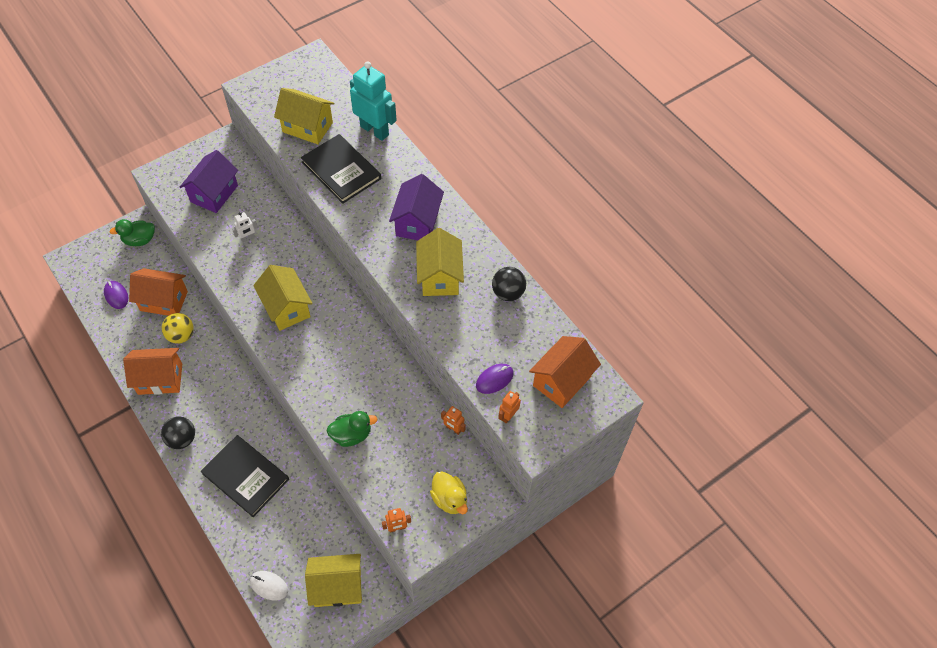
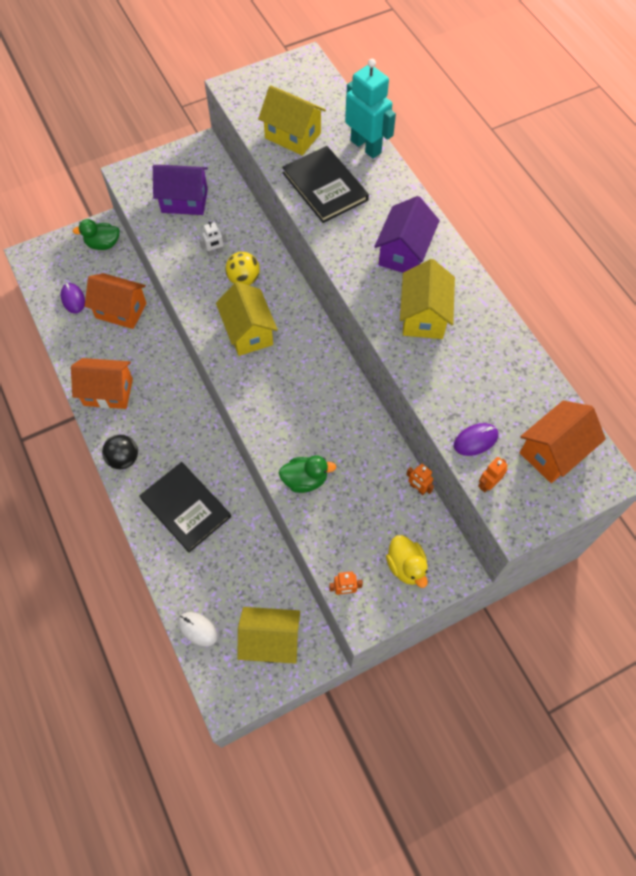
camera: 10 degrees right, 5 degrees up
yellow ball [162,313,194,344] -> yellow ball moved to [225,252,260,285]
purple house [180,150,238,213] -> purple house turned 60 degrees clockwise [153,165,208,215]
black ball [492,267,526,301] -> none

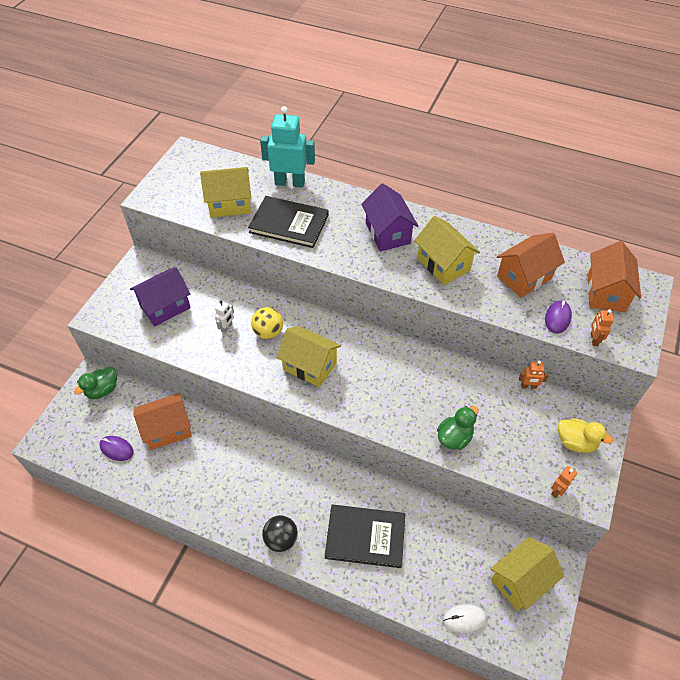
camera: 40 degrees left, 10 degrees down
orange house [71,358,133,409] -> orange house moved to [497,233,565,298]

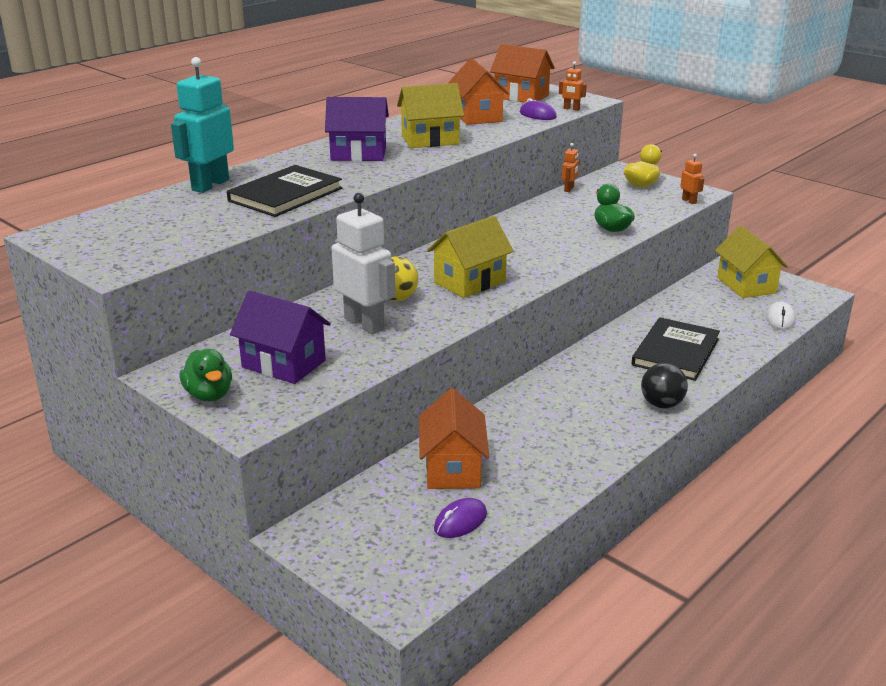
camera: 70 degrees left, 25 degrees down
green duck [74,367,117,399] -> green duck moved to [180,349,232,401]
purple house [130,267,191,326] -> purple house turned 45 degrees counterclockwise [230,291,331,384]
yellow house [200,167,251,218] -> none
white robot [215,301,234,333] -> white robot [331,193,396,334], size x2.20

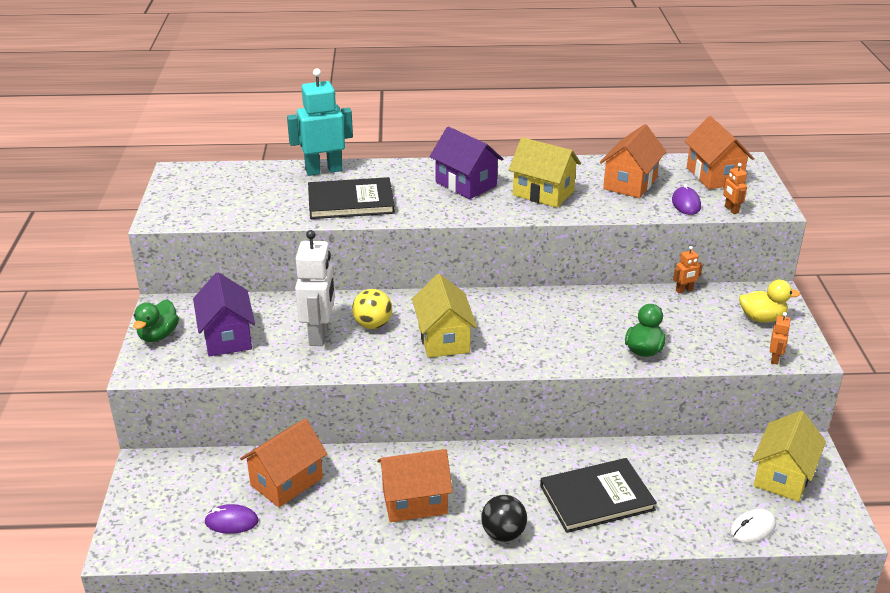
camera: 45 degrees right, 5 degrees up
yellow house [427,216,514,298] -> yellow house turned 75 degrees clockwise [412,274,477,358]
none -> orange house [377,449,453,522]

